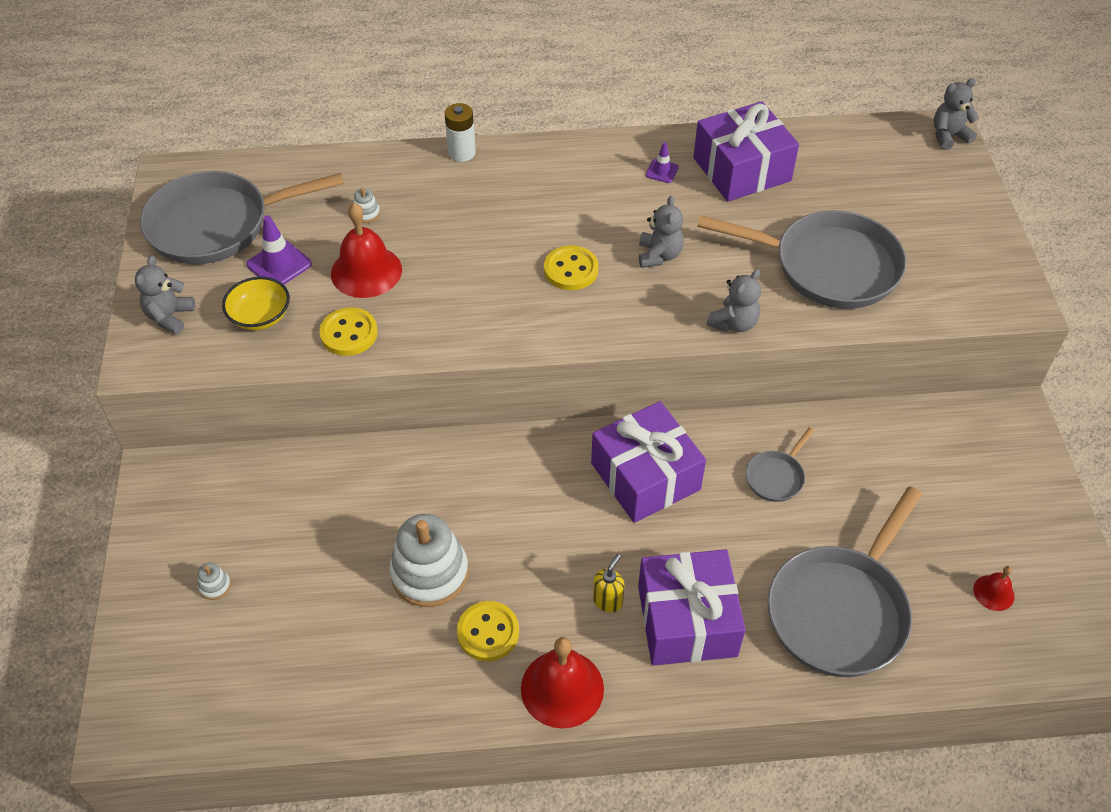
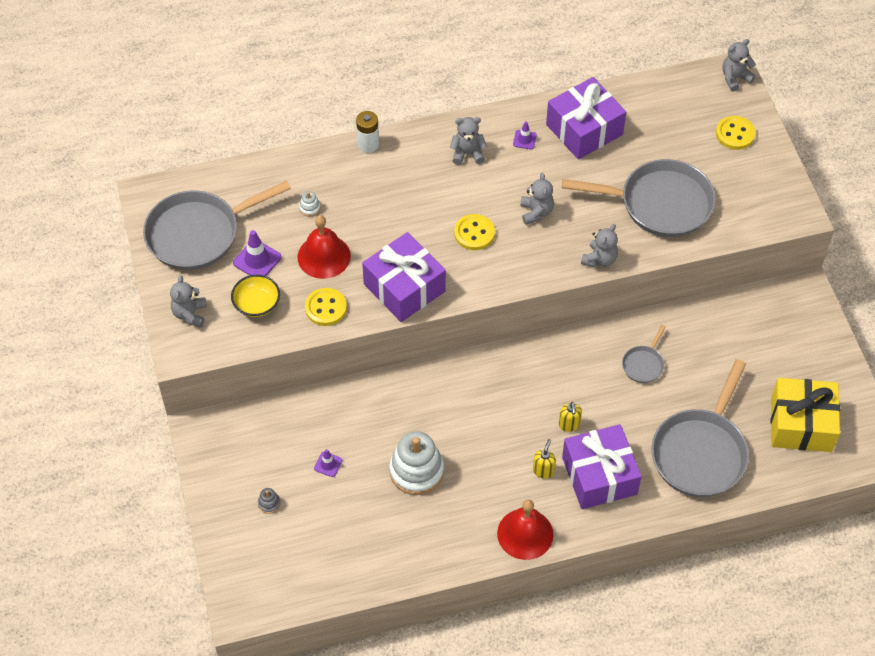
camera: 10 degrees left, 5 degrees up
white stacking toy [198,563,231,600] -> grey stacking toy [258,488,281,514]
yellow button [457,601,519,661] -> yellow button moved to [716,116,756,150]
purple gift [591,401,706,523] -> purple gift moved to [362,232,446,322]
red bell [973,566,1015,611] -> yellow gift [771,378,840,452]
none -> purple traffic cone [314,449,342,477]
none -> grey teddy bear [450,117,487,165]
none -> yellow soap dispenser [559,402,582,432]

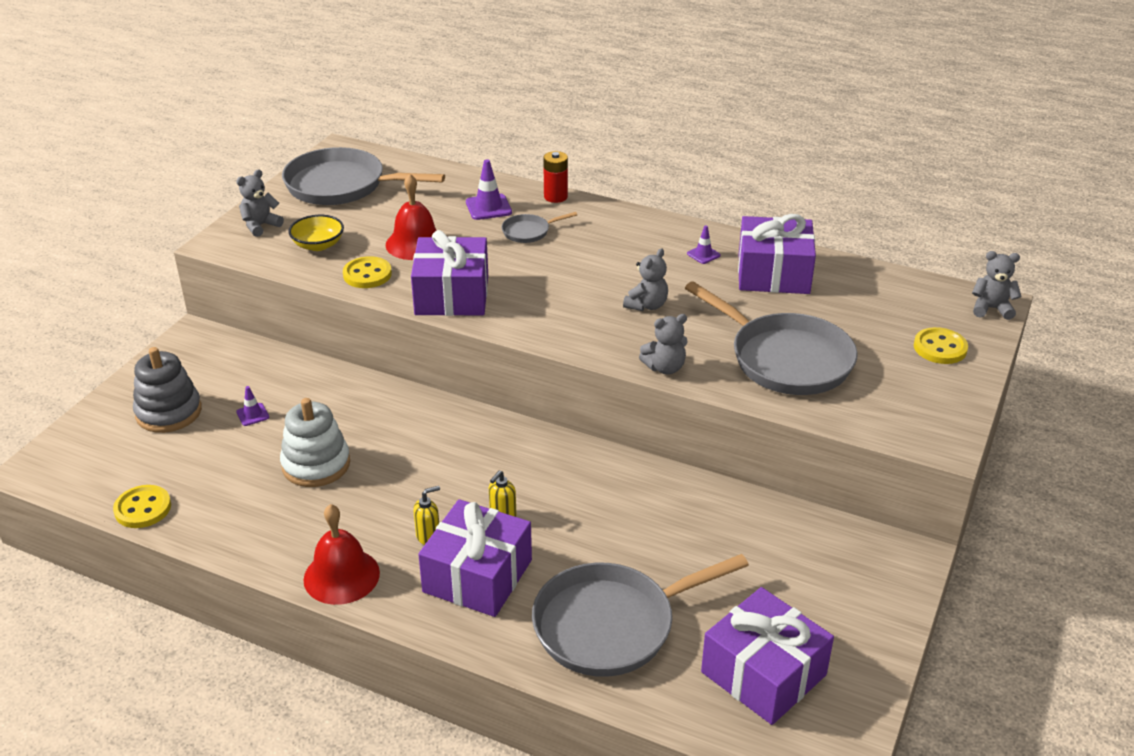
camera: 40 degrees right, 20 degrees down
purple traffic cone [233,230,282,276] -> purple traffic cone moved to [466,159,512,220]
grey stacking toy [258,488,281,514] -> grey stacking toy [133,347,202,433], size x2.47
white stacking toy [299,191,320,217] -> none
white battery [356,111,379,153] -> red battery [543,151,568,203]
grey teddy bear [450,117,487,165] -> none
yellow button [454,214,495,250] -> yellow button moved to [113,485,171,528]
grey pan [622,325,666,383] -> grey pan moved to [502,212,577,243]
yellow gift [771,378,840,452] -> purple gift [701,587,834,725]

